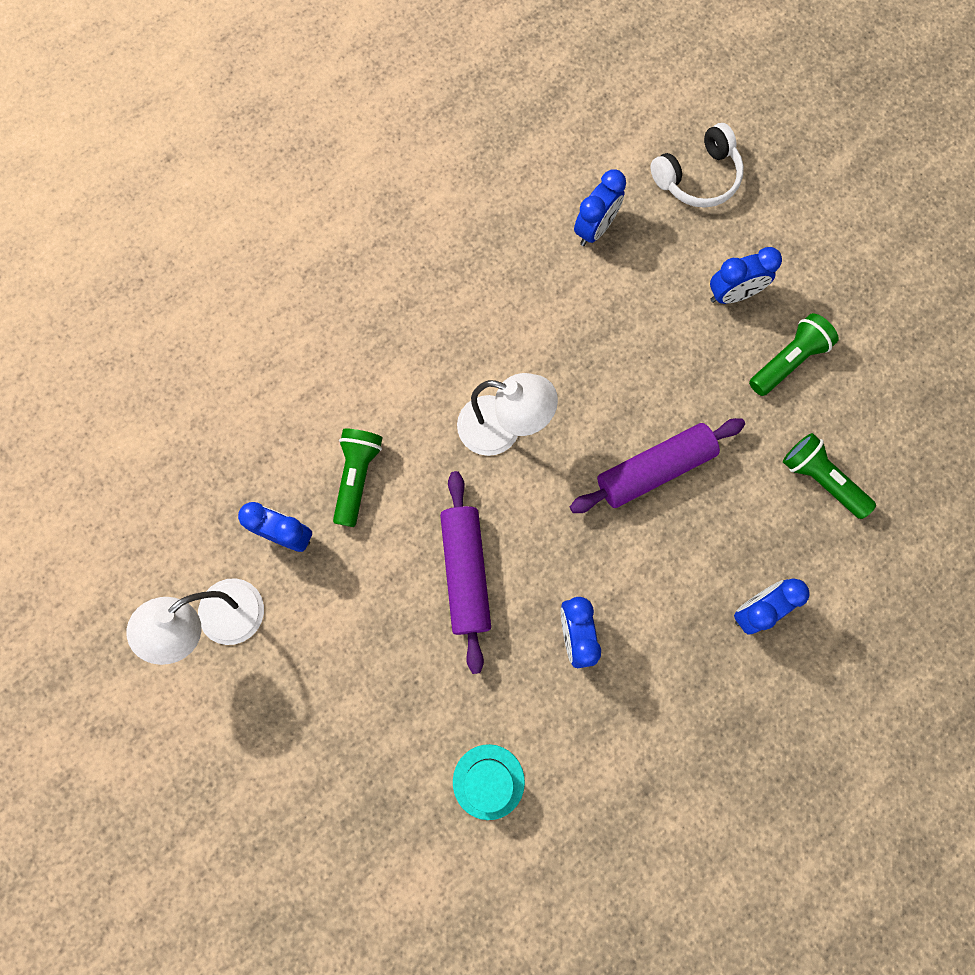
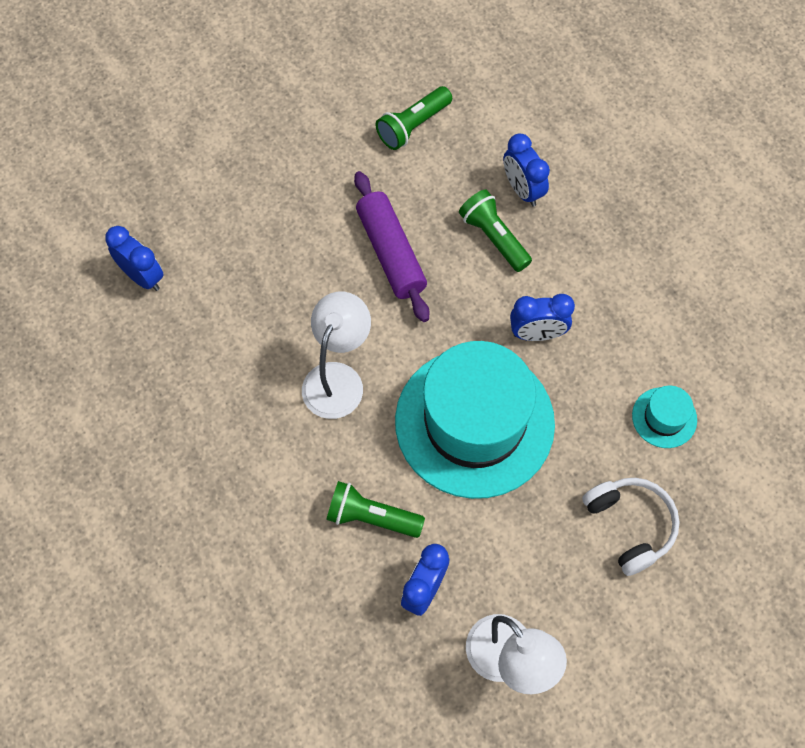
camera: 85 degrees left, 10 degrees down
purple rolling pin [440,471,491,674] -> turquoise hat [395,341,555,499]
white headphones [650,123,744,208] -> white headphones moved to [582,478,680,576]
blue clock [710,247,782,304] -> none
green flashlight [749,313,839,396] -> green flashlight moved to [459,190,532,272]

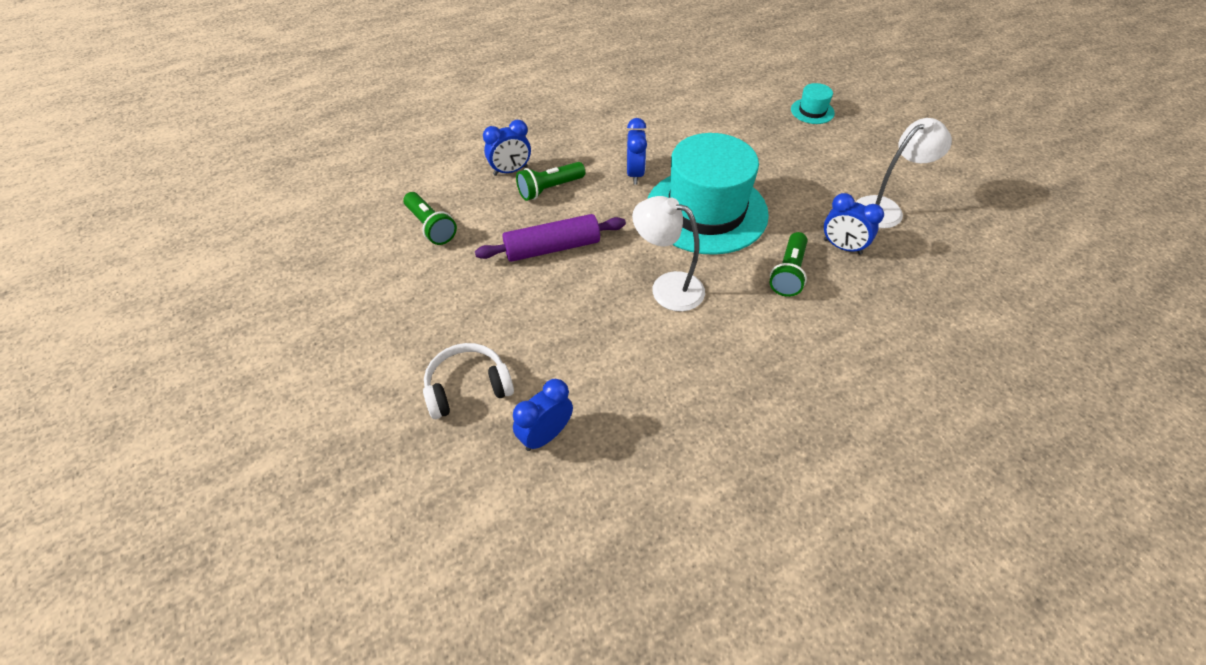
camera: 85 degrees left, 15 degrees down
white headphones [582,478,680,576] -> white headphones moved to [423,343,514,419]
turquoise hat [632,386,697,448] -> turquoise hat moved to [791,83,835,124]

